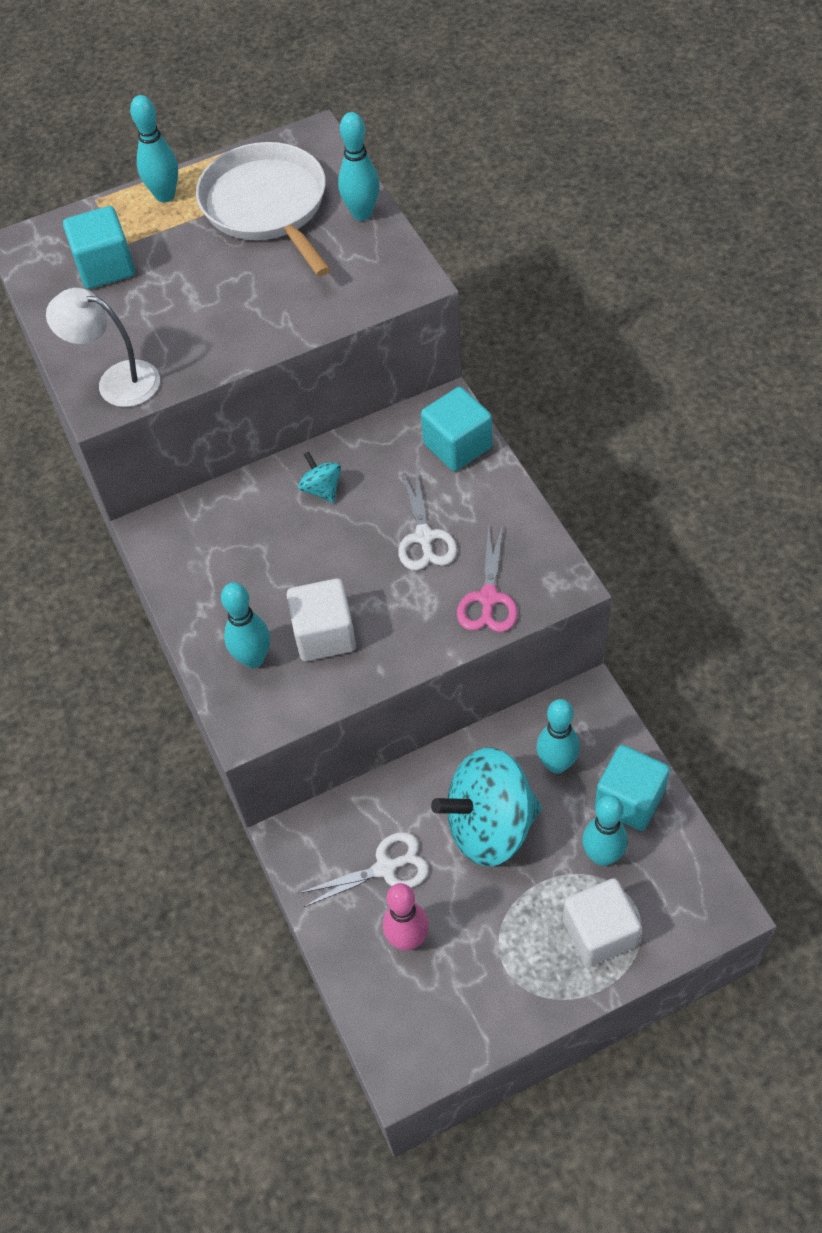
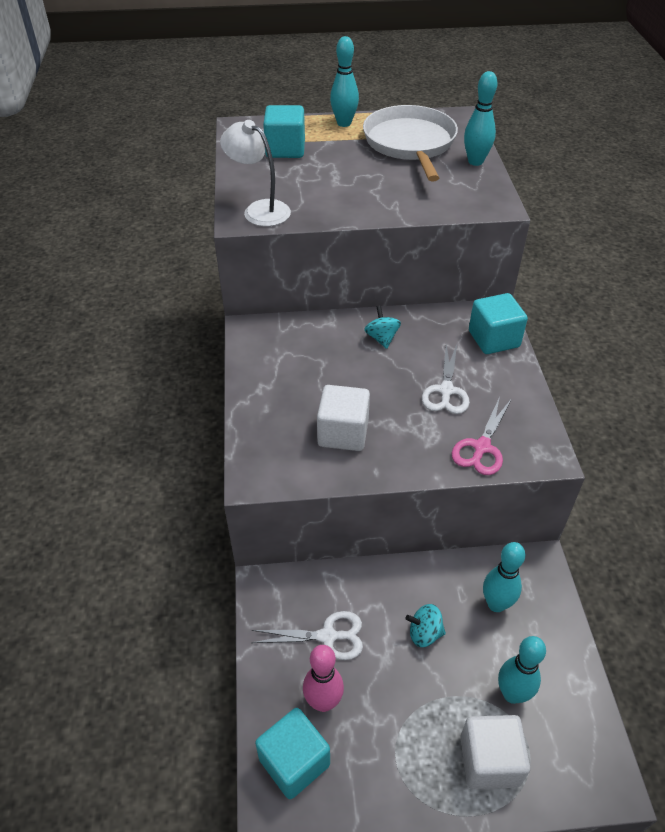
camera: 15 degrees right, 10 degrees down
turquoise bowling pin [221,582,270,668] -> none
turquoise spinning top [431,748,542,867] -> turquoise spinning top [406,604,446,647], size x0.44
turquoise cube [595,745,670,831] -> turquoise cube moved to [255,708,330,799]

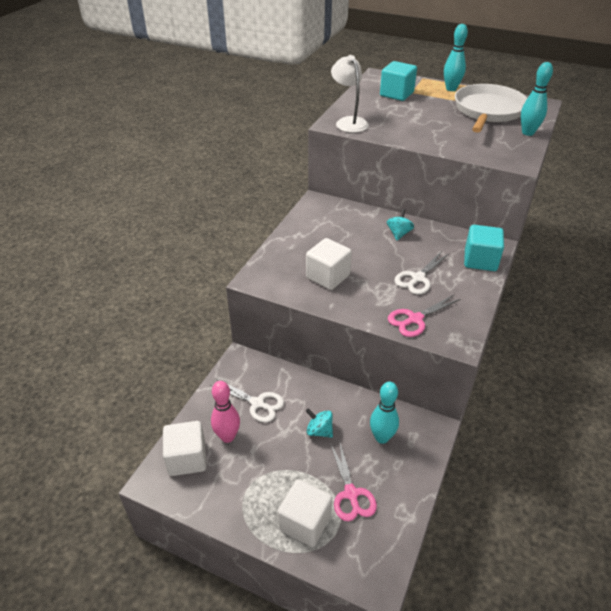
camera: 30 degrees right, 5 degrees down
turquoise cube [255,708,330,799] -> white cube [163,421,207,476]
turquoise bowling pin [498,636,546,704] -> pink scissors [330,440,377,521]

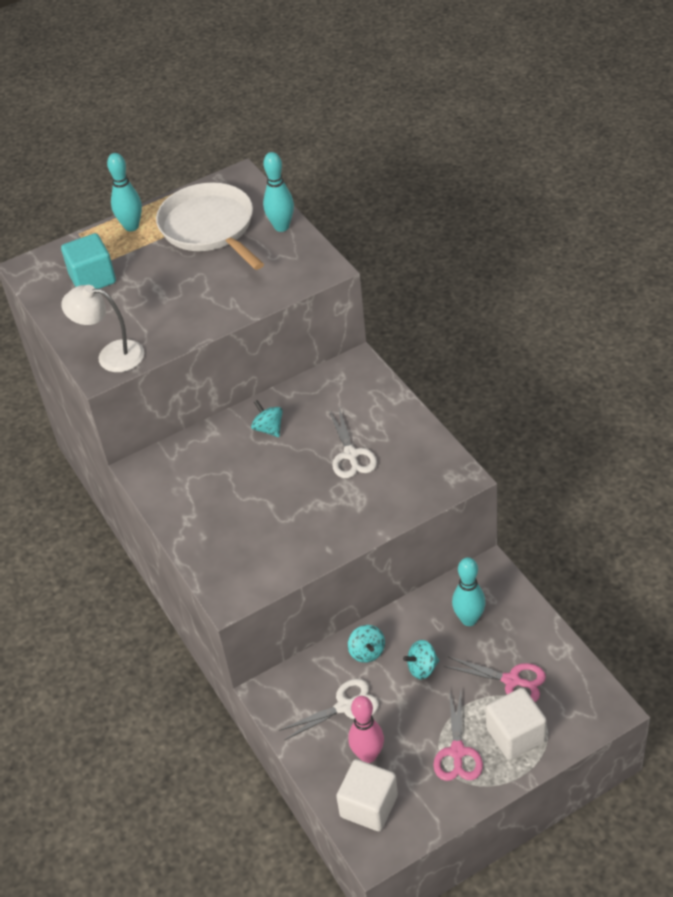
camera: 50 degrees left, 5 degrees up
white cube [306,238,352,290] -> none
pink scissors [388,295,461,337] -> pink scissors moved to [433,689,483,781]
turquoise cube [464,225,504,271] -> none
none -> turquoise spinning top [348,625,385,663]

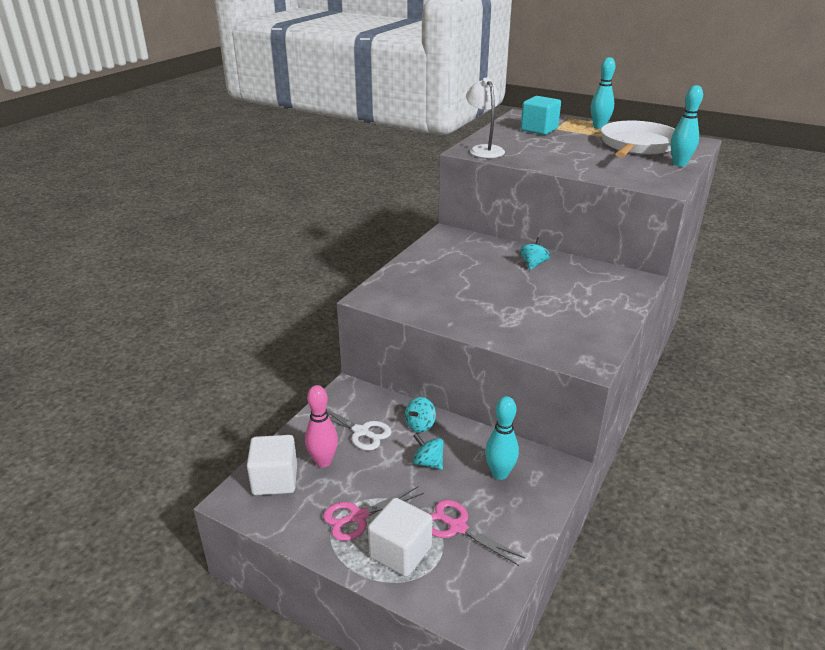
camera: 55 degrees right, 15 degrees down
white scissors [329,408,377,478] -> none
pink scissors [444,656,546,702] -> pink scissors turned 135 degrees clockwise [430,500,525,566]

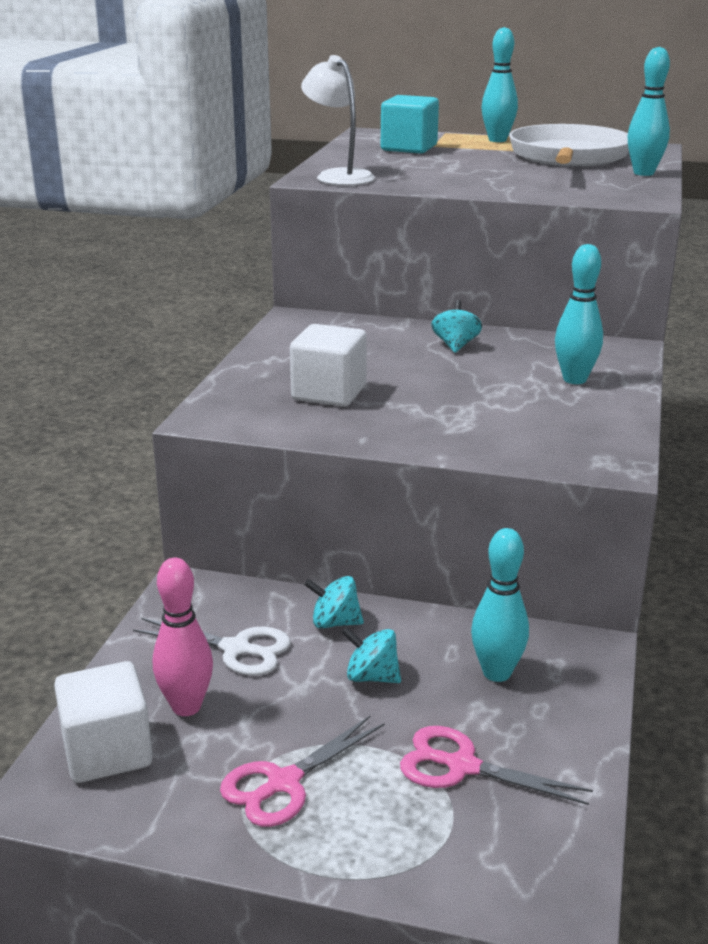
camera: 15 degrees left, 5 degrees down
white cube [368,498,432,577] -> white cube moved to [290,324,367,407]
turquoise spinning top [405,397,436,433] -> turquoise spinning top turned 75 degrees clockwise [304,576,364,628]
none -> turquoise bowling pin [555,244,603,384]

